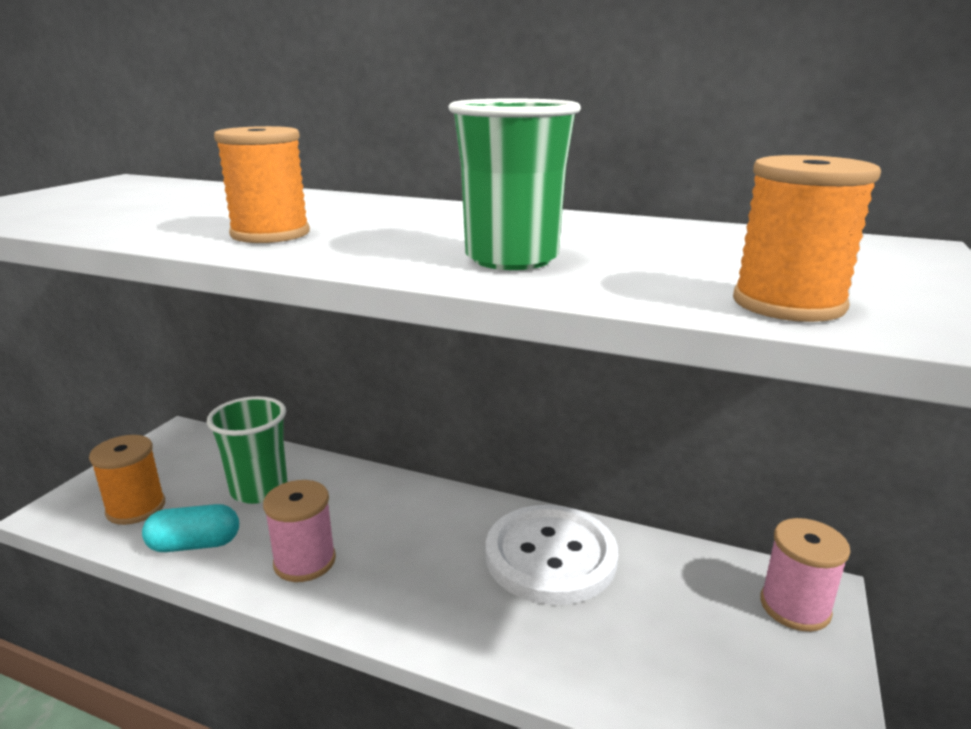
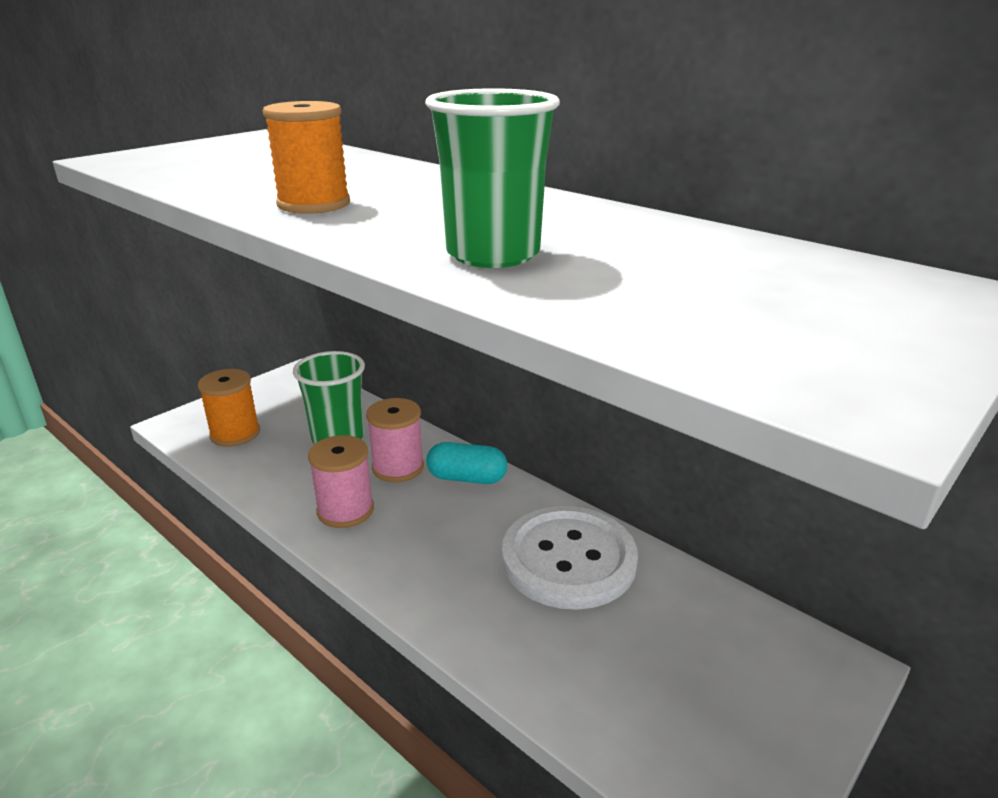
camera: 20 degrees right, 5 degrees up
turquoise capsule [142,504,239,552] -> turquoise capsule moved to [426,442,507,484]
orange spool [733,155,881,322] -> none
pink spool [760,518,850,632] -> pink spool moved to [366,398,424,482]

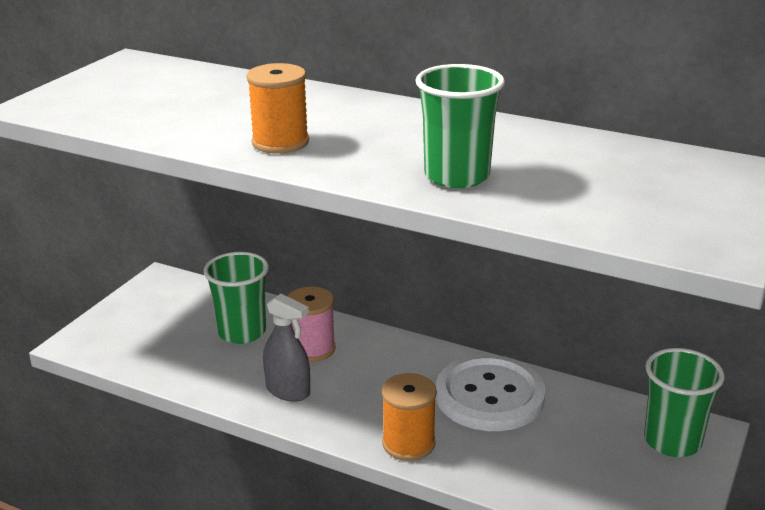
camera: 15 degrees left, 0 degrees up
orange spool [198,369,260,447] -> orange spool moved to [382,373,437,461]
pink spool [308,435,374,528] -> grey spray bottle [263,294,310,402]
turquoise capsule [426,442,507,484] -> none
none -> green cup [644,348,725,457]

